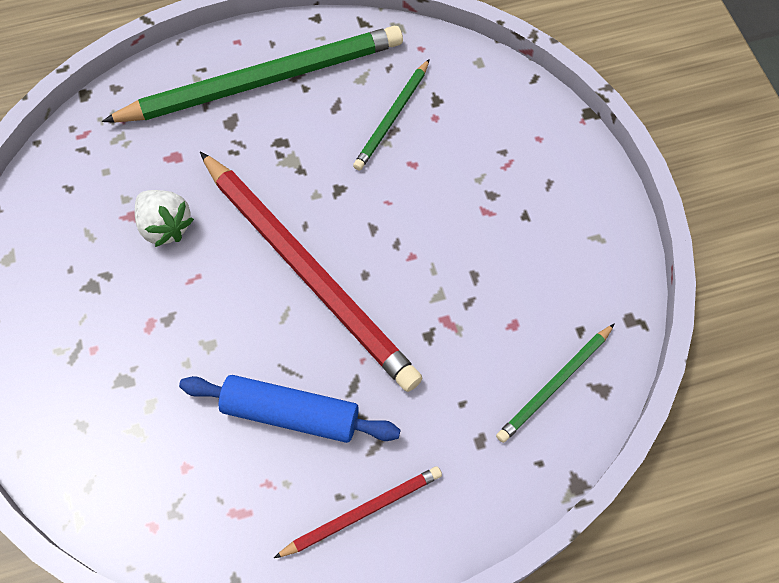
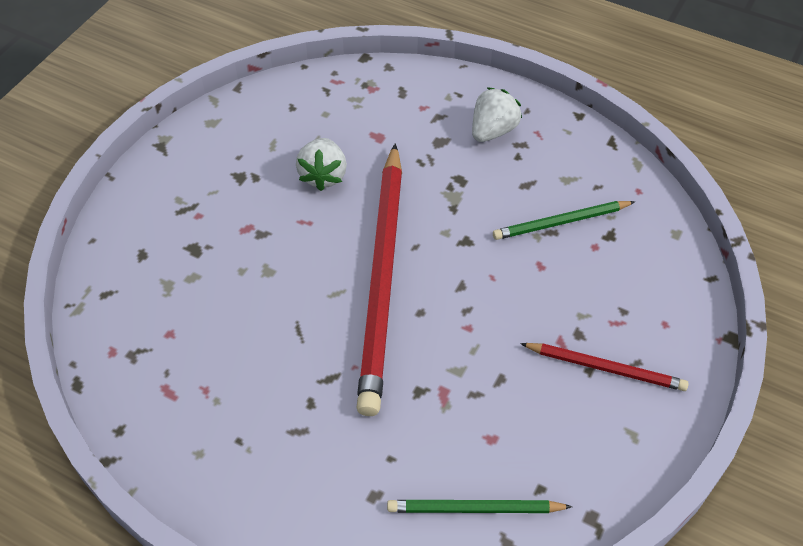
camera: 45 degrees right, 10 degrees down
green pencil [102,26,403,123] -> white strawberry [472,87,522,142]
blue rolling pin [179,375,400,443] -> none
red pencil [274,466,442,558] -> red pencil moved to [520,343,689,391]

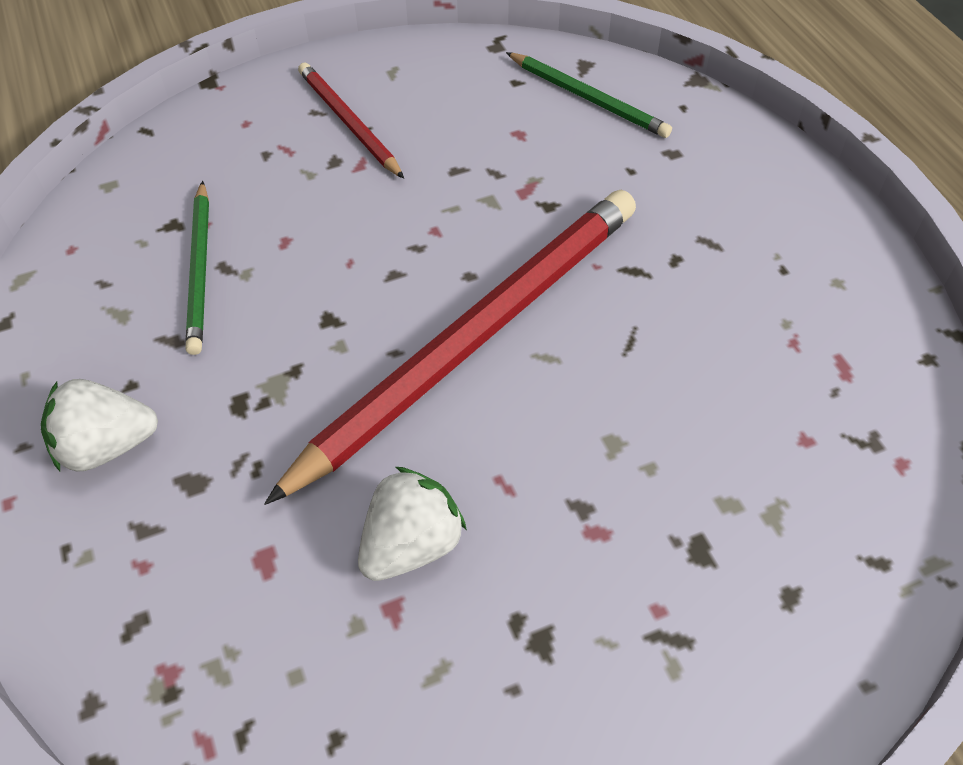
camera: 140 degrees left, 0 degrees up
green pencil [493,201,635,240] -> green pencil turned 60 degrees clockwise [186,181,209,355]

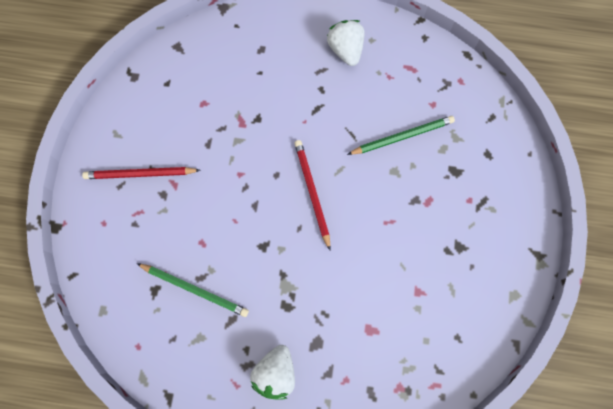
camera: 60 degrees left, 20 degrees up
red pencil [264,190,636,505] -> red pencil [294,140,331,250], size x0.48
white strawberry [358,467,467,581] -> white strawberry moved to [327,20,364,66]
green pencil [506,52,672,138] -> green pencil moved to [347,116,455,155]

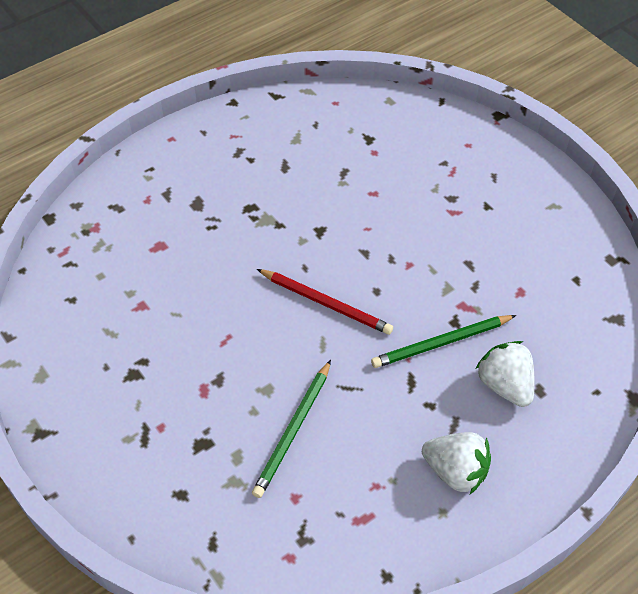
camera: 135 degrees right, 20 degrees down
red pencil [82,167,201,179] -> none
green pencil [136,263,249,317] -> green pencil moved to [371,315,516,368]
white strawberry [250,345,295,400] -> white strawberry moved to [476,341,535,407]

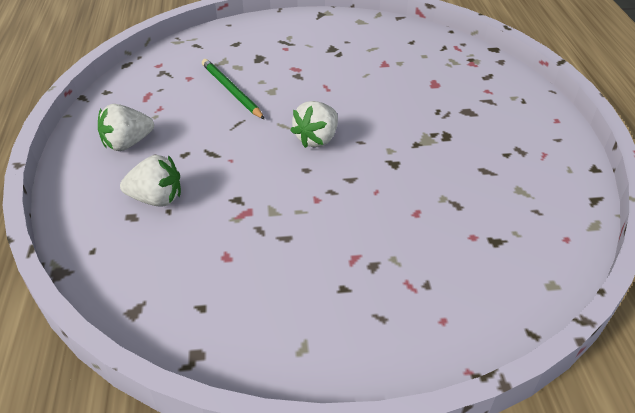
camera: 120 degrees right, 10 degrees down
red pencil [257,269,393,335] -> white strawberry [290,101,338,148]
green pencil [371,315,516,368] -> none

